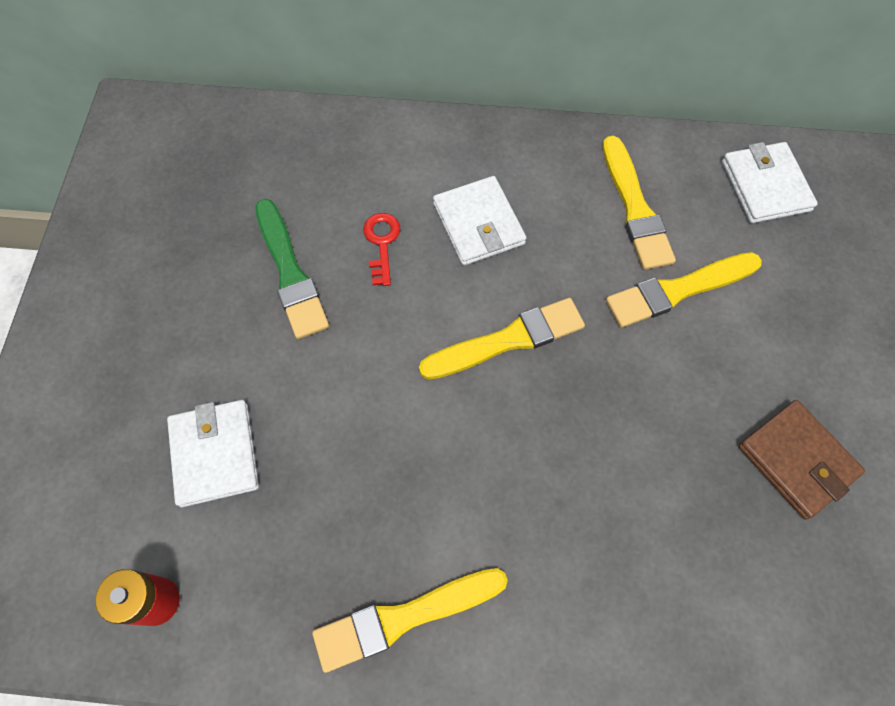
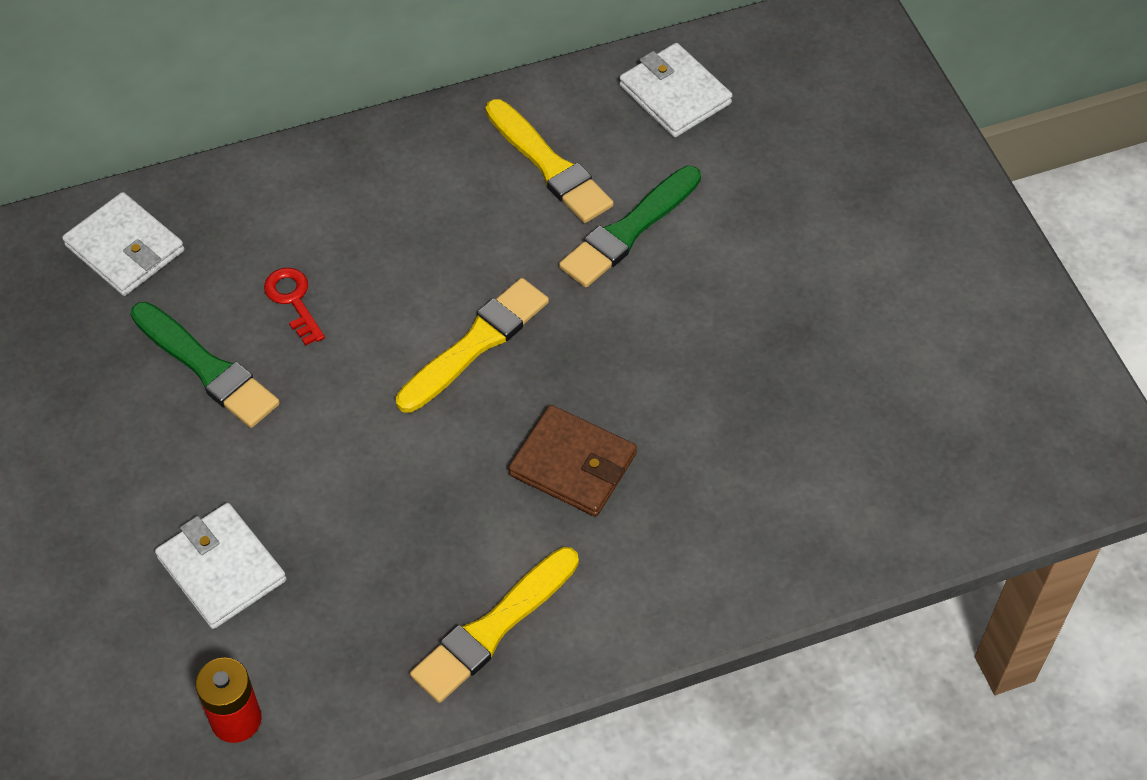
camera: 25 degrees left, 10 degrees down
white wallet [433,176,526,266] -> white wallet moved to [62,192,184,296]
yellow brush [606,252,762,328] -> green brush [559,166,701,287]
brown wallet [738,400,865,520] -> brown wallet moved to [508,405,637,517]

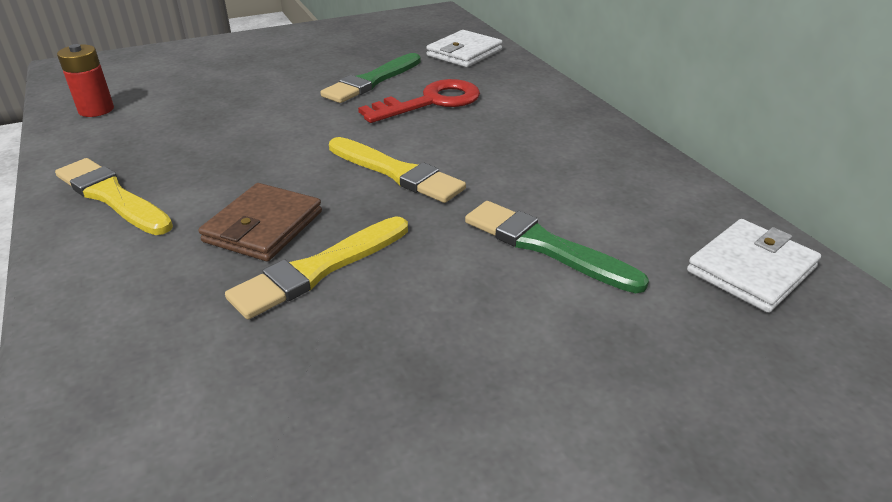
camera: 85 degrees right, 20 degrees down
white wallet [155,503,287,629] -> none
red key [264,268,325,346] -> red key [358,79,480,123], size x1.79
yellow brush [486,99,614,223] -> yellow brush moved to [225,216,408,319]

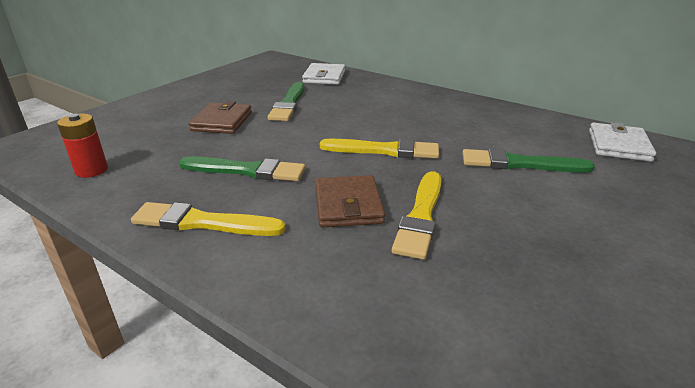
camera: 30 degrees left, 5 degrees down
red key [358,79,480,123] -> none
none -> green brush [179,156,305,181]
none -> brown wallet [189,101,252,134]

